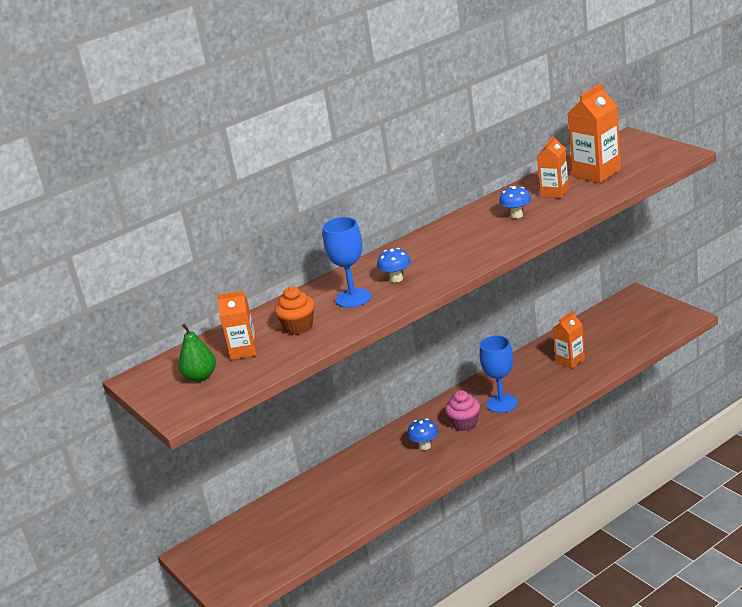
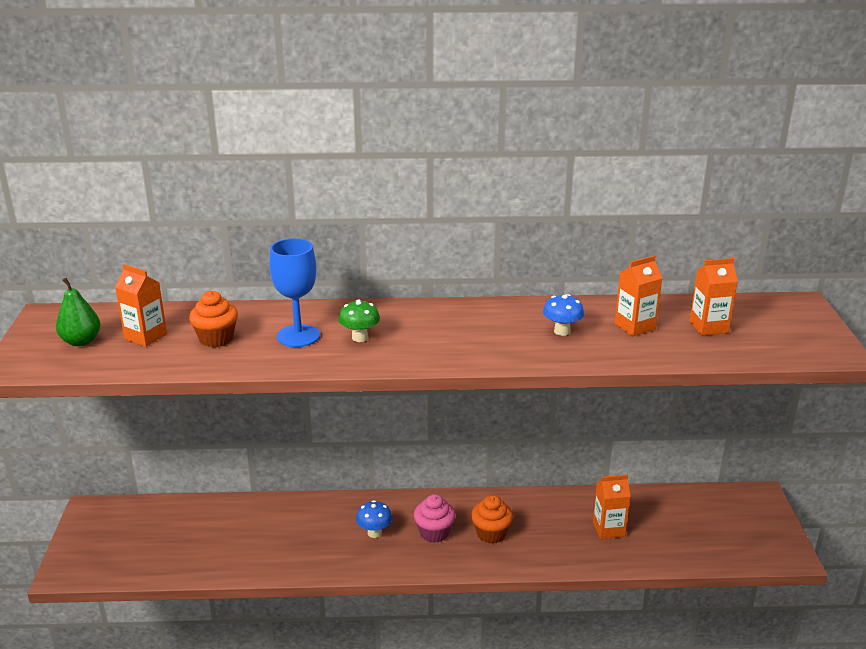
camera: 30 degrees right, 0 degrees up
blue mushroom [377,248,411,283] -> green mushroom [338,300,380,342]
blue goblet [479,336,518,413] -> orange cupcake [471,495,513,544]
orange carton [567,83,621,183] -> orange carton [689,258,738,336], size x0.63

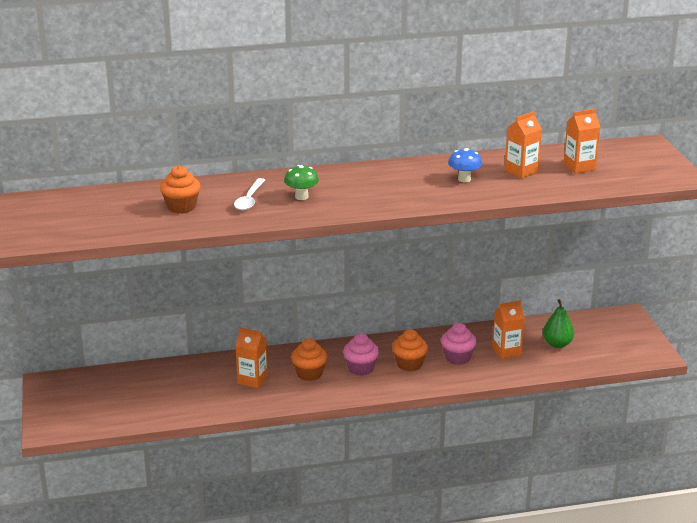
camera: 10 degrees left, 0 degrees up
green pear [56,278,100,346] -> green pear moved to [543,299,574,348]
orange carton [115,264,167,347] -> orange carton moved to [235,327,268,388]
blue goblet [269,238,320,347] -> white spoon [234,178,265,210]
blue mushroom [356,500,392,538] -> orange cupcake [291,338,328,381]
none -> pink cupcake [441,323,477,365]

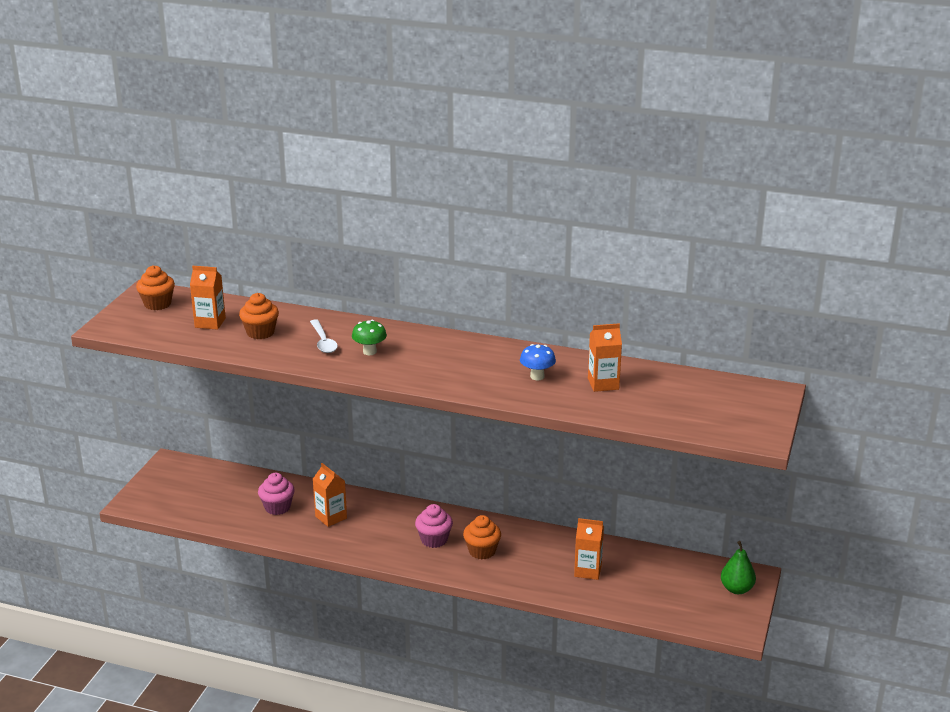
camera: 30 degrees right, 0 degrees up
white spoon [234,178,265,210] -> white spoon turned 60 degrees counterclockwise [310,319,338,353]
orange cupcake [291,338,328,381] -> orange cupcake moved to [136,265,175,310]
pink cupcake [441,323,477,365] -> pink cupcake moved to [258,473,295,515]
green pear [543,299,574,348] -> green pear moved to [721,541,756,594]
orange carton [563,109,600,174] -> orange carton moved to [190,266,226,330]

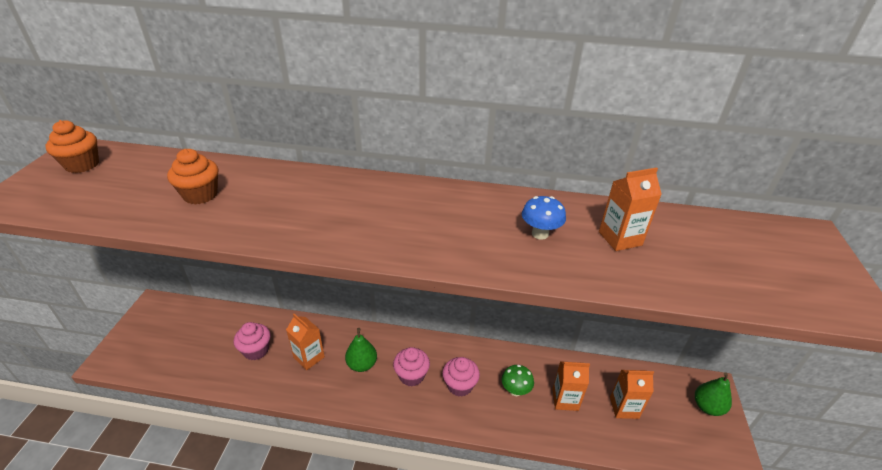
camera: 10 degrees left, 10 degrees up
orange carton [190,266,226,330] -> orange carton moved to [610,370,654,419]
white spoon [310,319,338,353] -> none
green mushroom [352,320,387,355] -> green mushroom moved to [502,365,534,396]
orange cupcake [463,515,501,560] -> pink cupcake [442,357,480,397]
none -> green pear [345,328,377,372]

